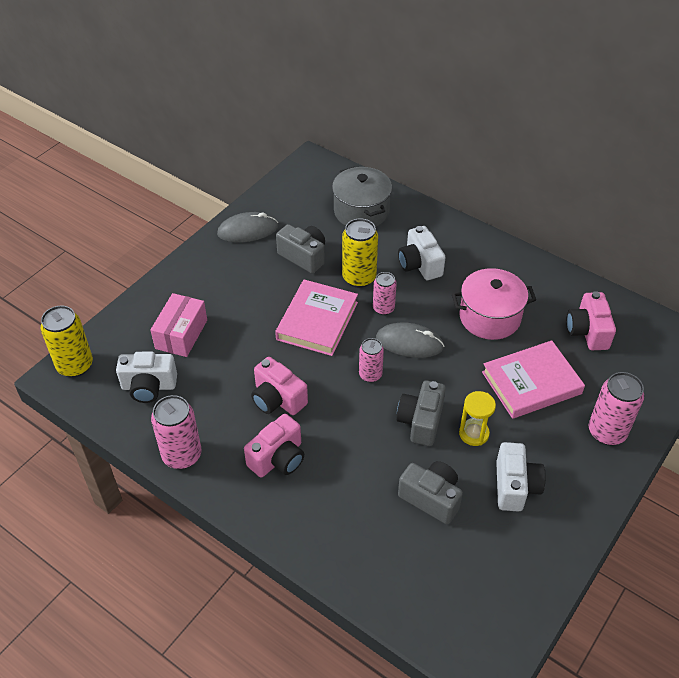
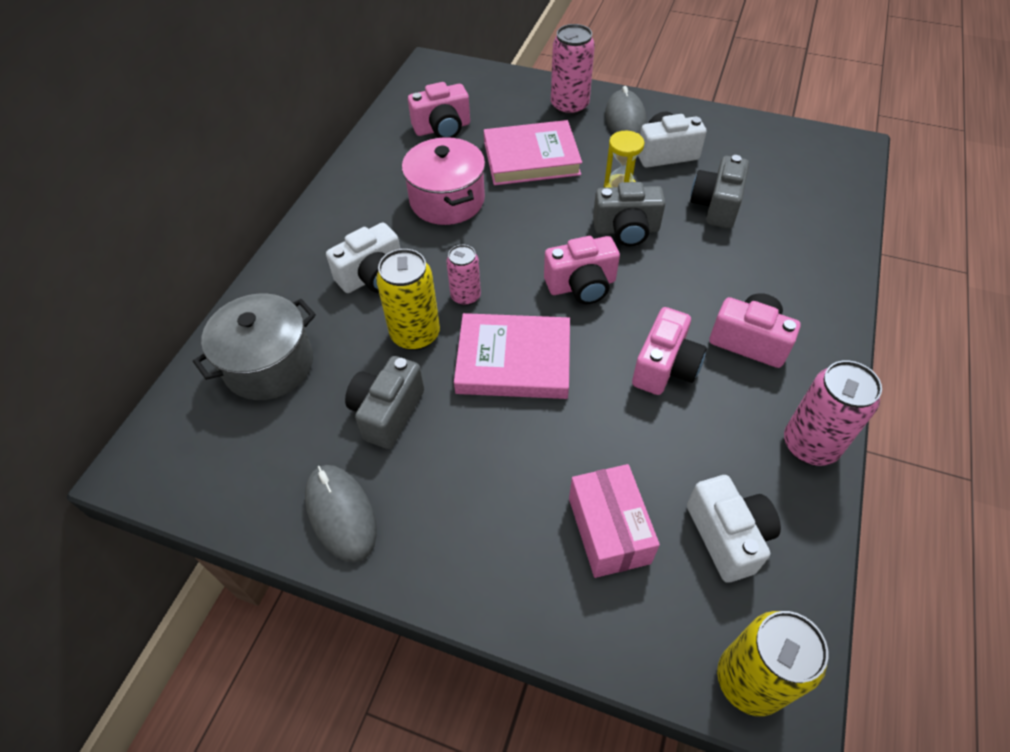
camera: 105 degrees left, 5 degrees up
pink box [150,293,207,357] -> pink box turned 75 degrees clockwise [569,464,660,578]
pink can [359,338,384,383] -> pink camera [544,236,620,304]
grey mouse [376,323,444,358] -> grey mouse moved to [605,86,647,134]
pink book [482,340,585,419] -> pink book turned 60 degrees counterclockwise [484,120,582,185]

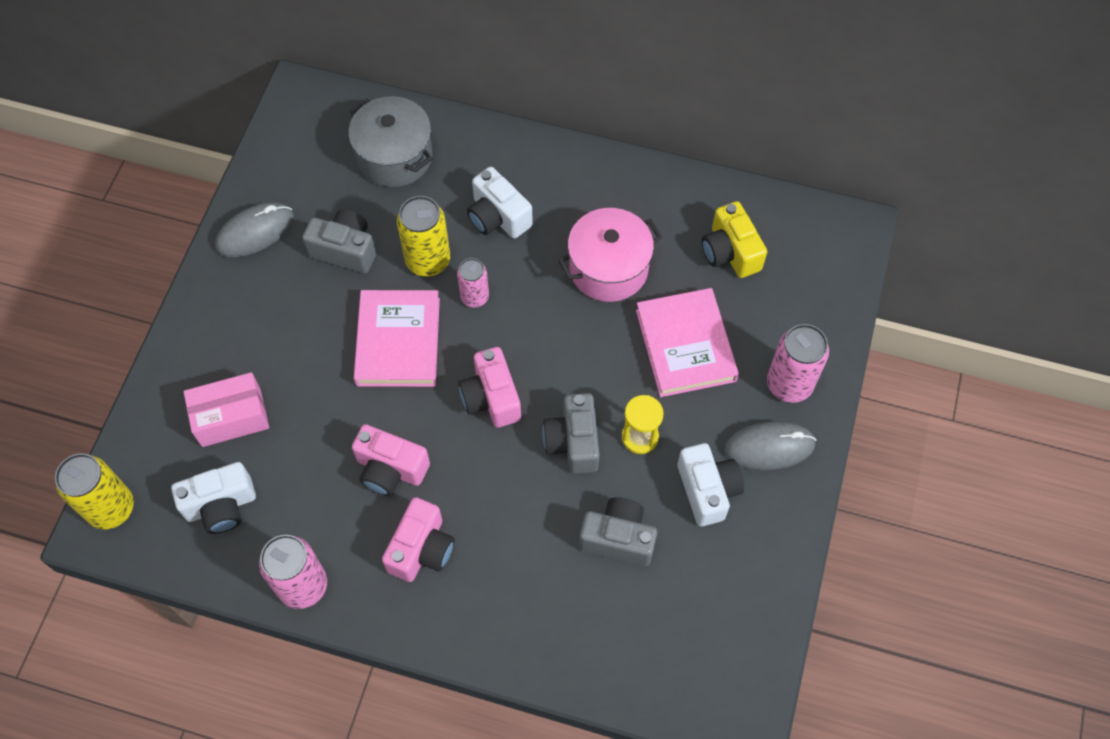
camera: 85 degrees right, 10 degrees up
pink camera [408,82,470,138] -> yellow camera [702,201,767,278]

